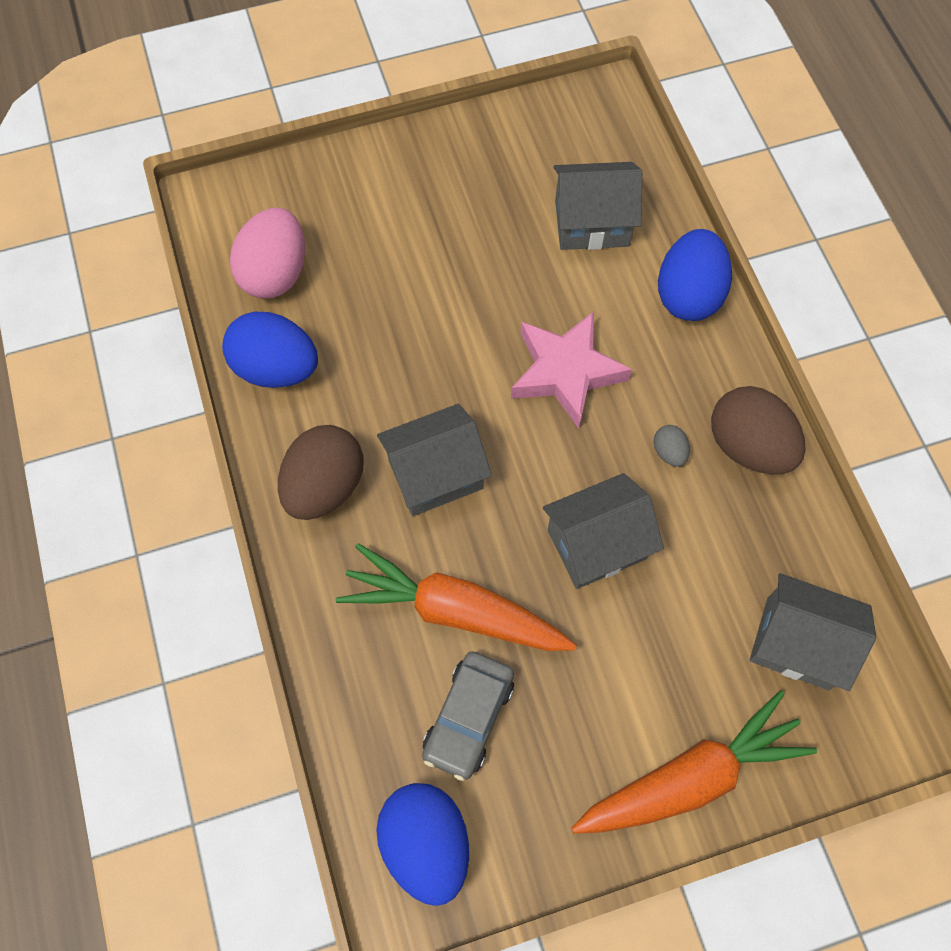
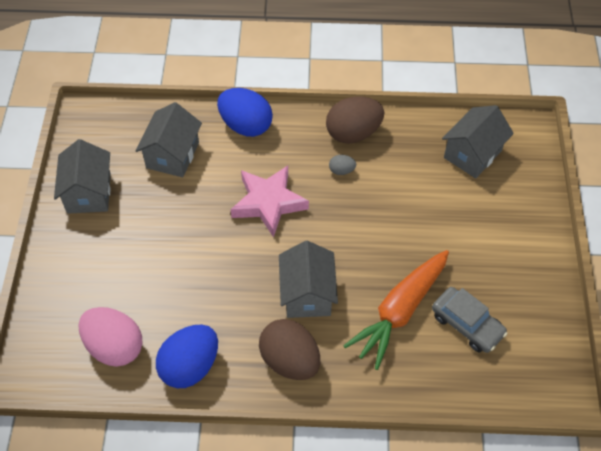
camera: 70 degrees left, 10 degrees down
blue egg [376,783,469,906] -> none
grey house [543,473,664,589] -> grey house moved to [54,139,111,214]
orange carrot [571,691,817,834] -> none

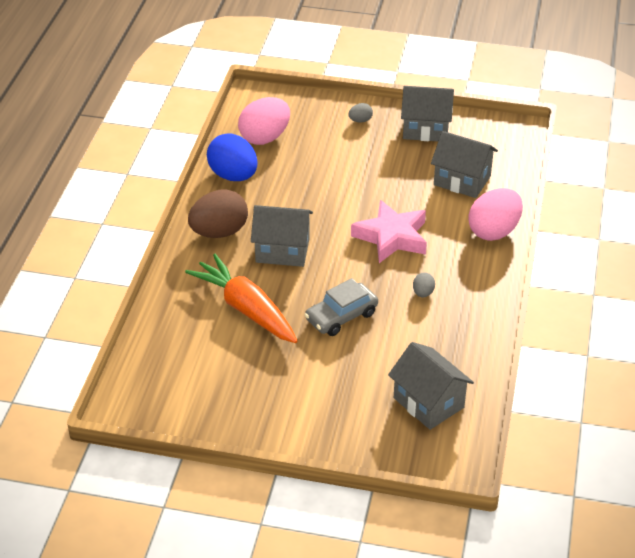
camera: 100 degrees right, 15 degrees down
blue egg [217,88,273,137] -> pink egg [468,188,523,241]
brown egg [326,96,384,144] -> none
grey car [432,287,508,353] -> grey car moved to [305,278,378,336]
none -> grey egg [348,103,373,122]

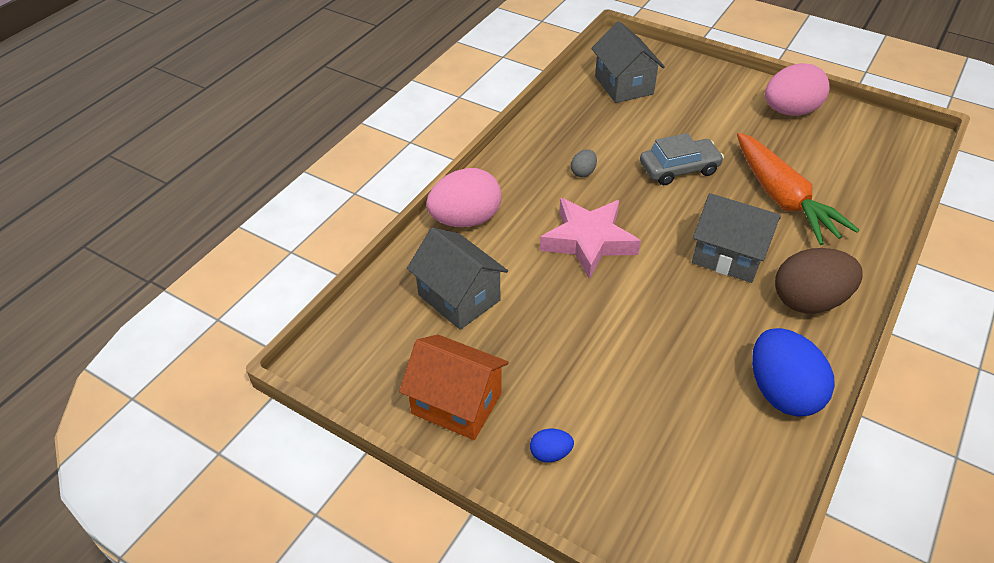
camera: 160 degrees left, 5 degrees up
pink egg [238,97,290,145] -> pink egg moved to [765,63,829,116]
grey egg [348,103,373,122] -> blue egg [530,429,574,462]
grey house [401,86,454,141] -> orange house [399,334,509,440]

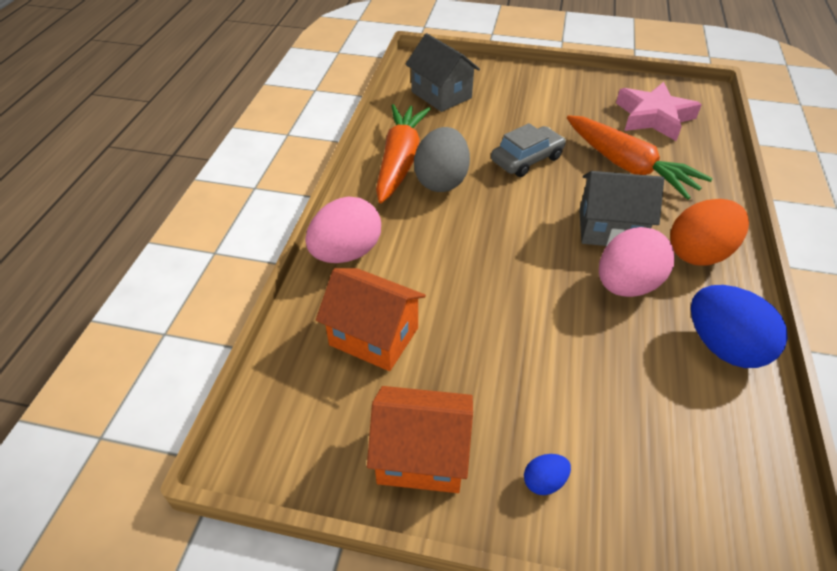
camera: 20 degrees left, 0 degrees up
grey house [407,227,508,330] -> orange house [316,268,426,371]
pink star [540,198,641,279] -> pink star moved to [616,82,702,141]
grey egg [571,149,597,177] -> grey egg [414,127,470,192], size x2.23
pink egg [765,63,829,116] -> pink egg moved to [599,227,675,297]
brown egg [775,248,863,314] -> orange egg [670,199,749,266]
none -> orange carrot [376,104,431,203]

